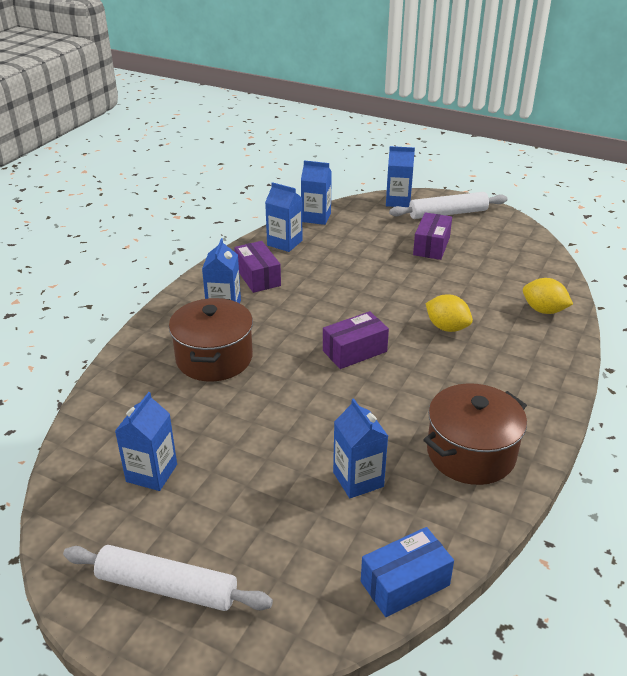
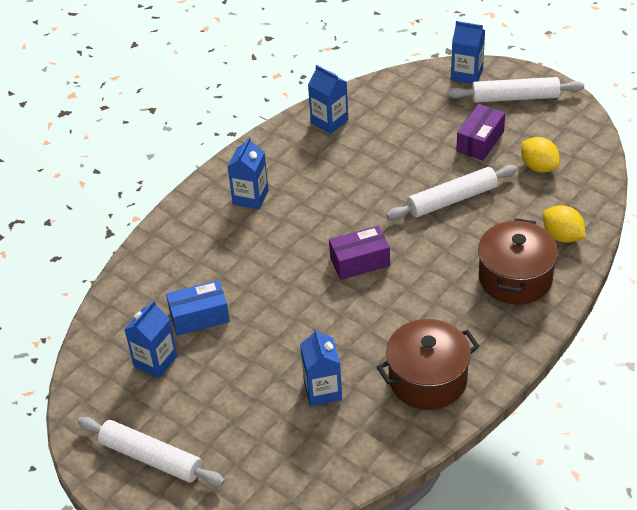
camera: 15 degrees right, 10 degrees up
brown pot [169,298,253,382] -> brown pot moved to [478,218,558,305]
purple box [234,241,281,293] -> none
blue carton [301,160,332,225] -> none
blue box [361,527,454,617] -> blue box moved to [166,280,230,336]
yellow lemon [426,294,473,332] -> yellow lemon moved to [521,137,560,173]
none -> white rolling pin [387,165,517,220]

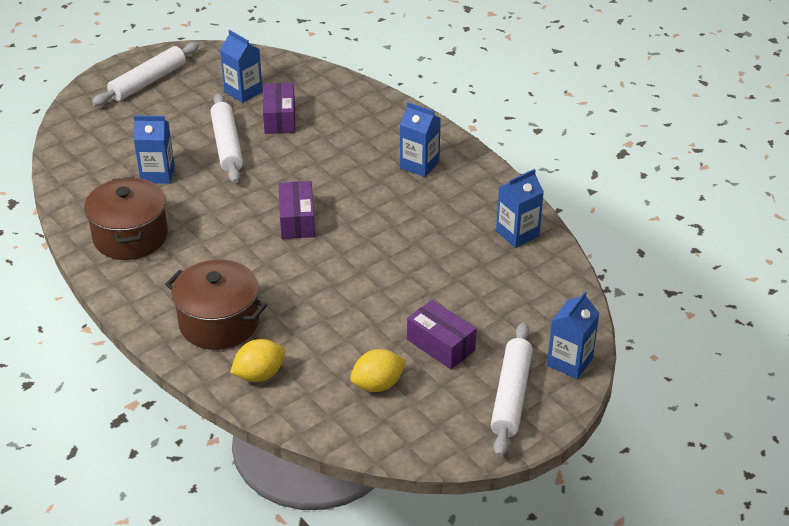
camera: 100 degrees right, 5 degrees down
blue box [166,280,230,336] -> purple box [263,83,295,134]
white rolling pin [387,165,517,220] -> white rolling pin moved to [210,93,243,183]

